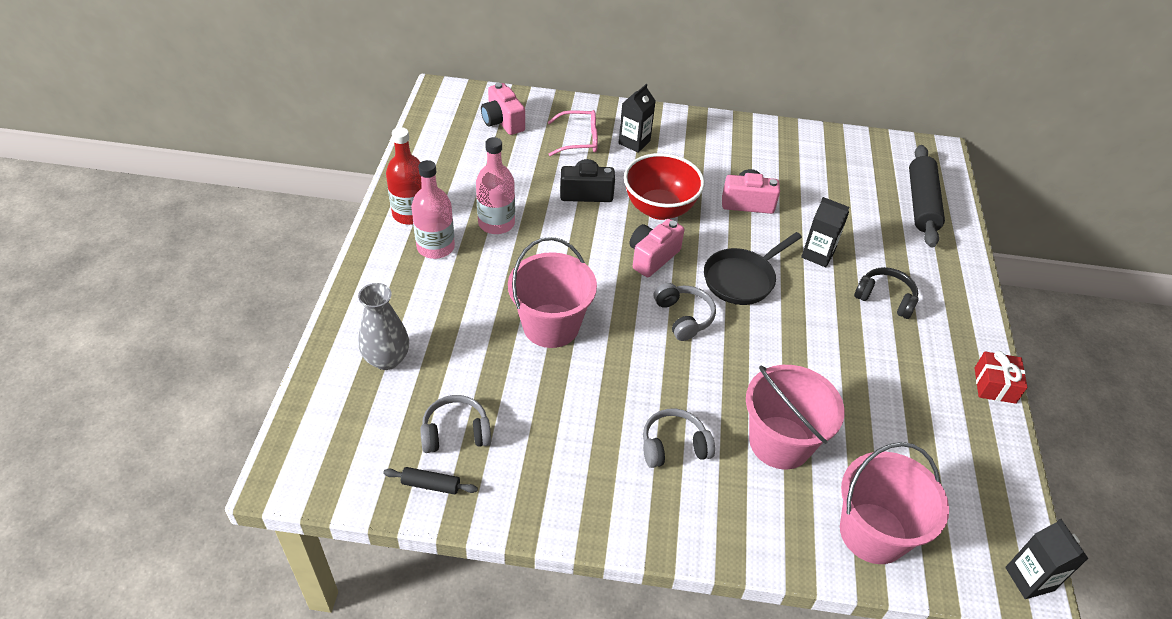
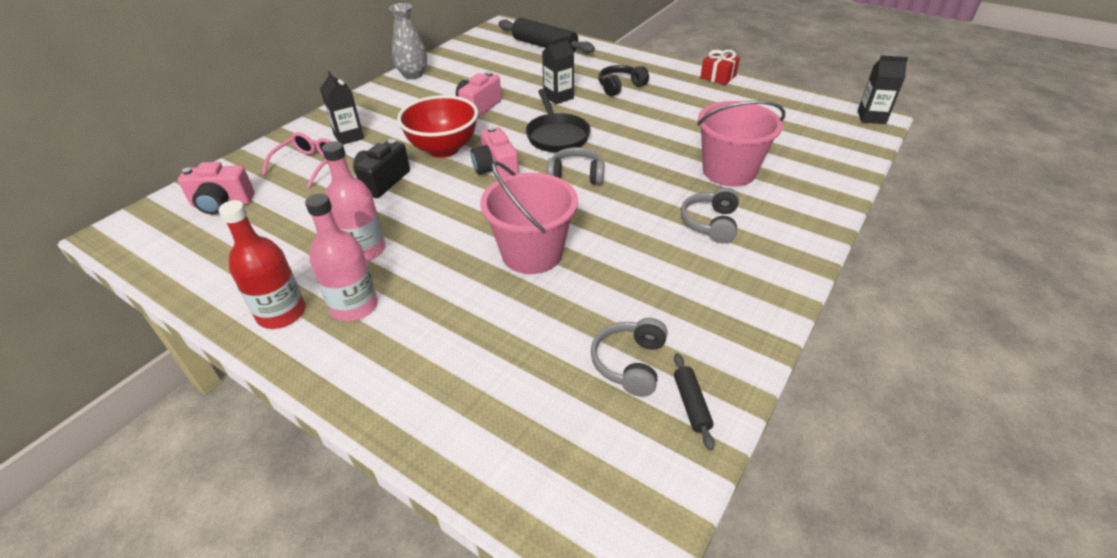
camera: 60 degrees left, 5 degrees down
grey vase [358,283,409,370] -> grey vase moved to [389,3,427,79]
black rolling pin [383,467,478,495] -> black rolling pin turned 45 degrees counterclockwise [674,353,715,450]
pink bucket [840,442,949,564] -> none

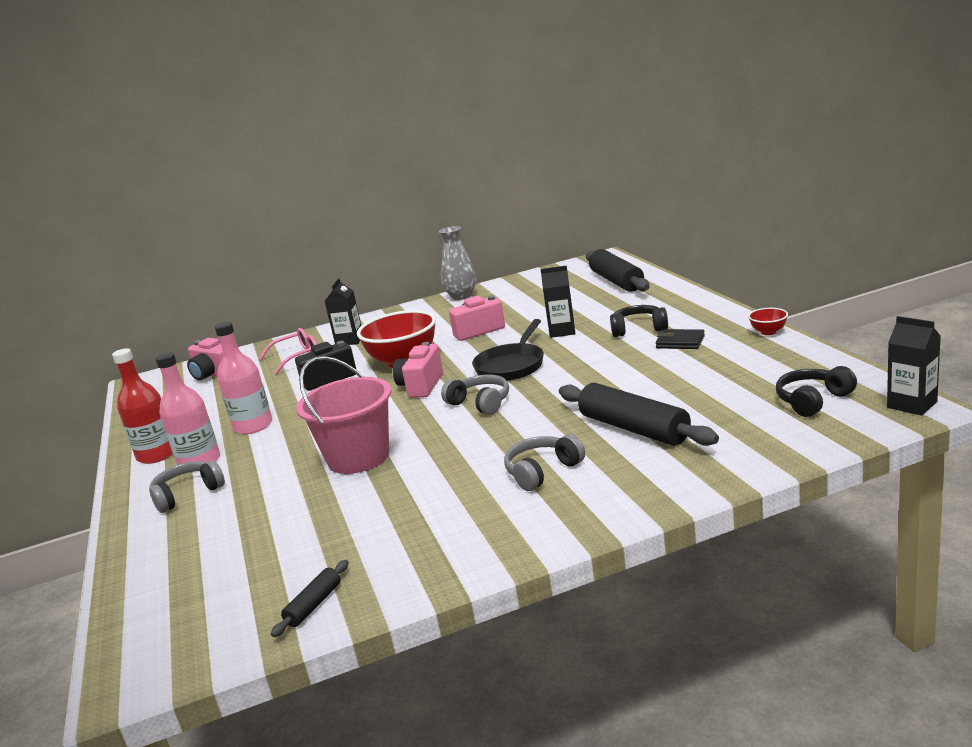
camera: 40 degrees right, 20 degrees down
grey headphones [591,318,668,397] -> grey headphones moved to [149,460,225,513]
pink bucket [697,100,785,187] -> black rolling pin [559,383,719,446]
red gift [700,50,740,85] -> red bowl [748,308,788,335]
none -> black wallet [656,329,705,349]
none -> black headphones [776,366,857,417]

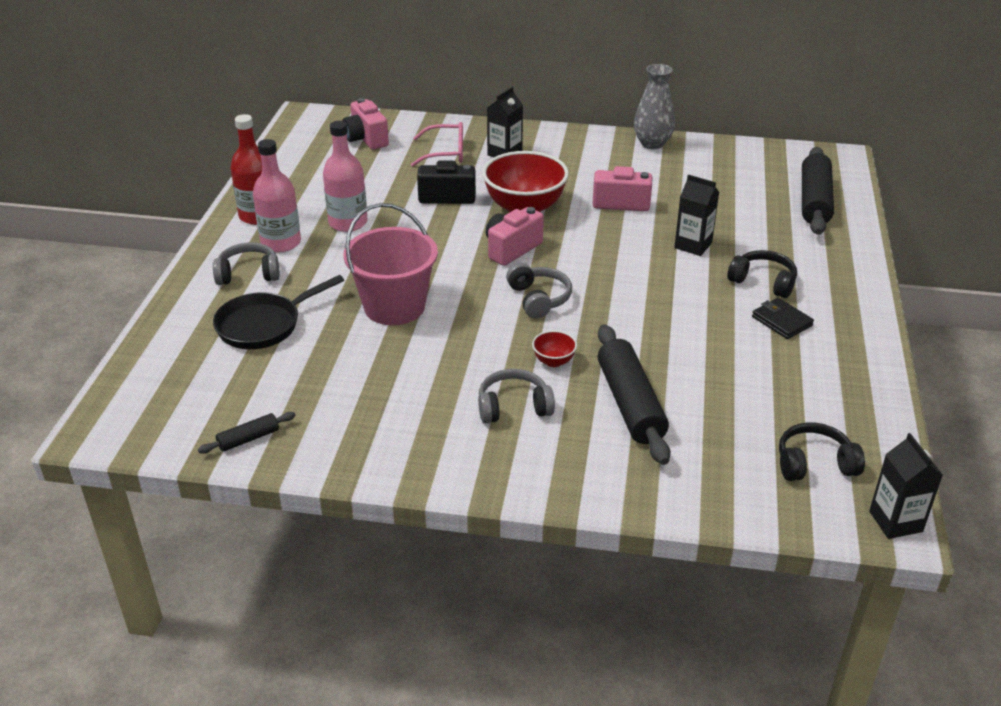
camera: 25 degrees right, 15 degrees up
black pan [472,319,544,381] -> black pan moved to [213,275,344,349]
red bowl [748,308,788,335] -> red bowl moved to [532,330,577,367]

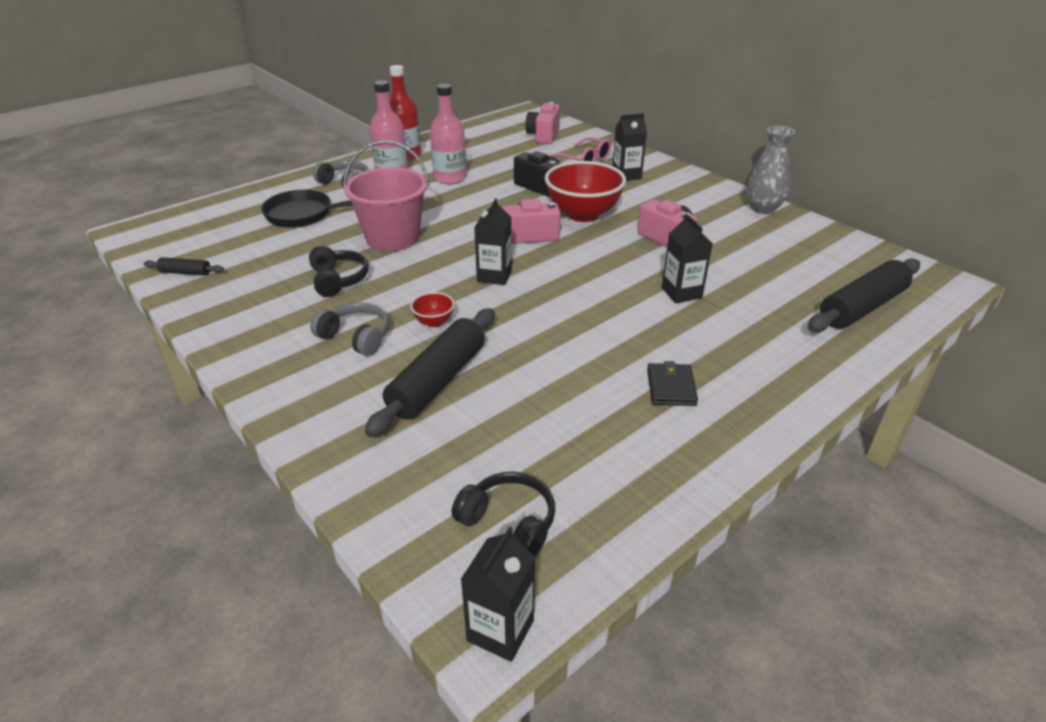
camera: 40 degrees right, 0 degrees up
grey headphones [506,263,572,318] -> black carton [474,198,512,285]
black headphones [727,250,797,298] -> black headphones moved to [309,246,369,297]

